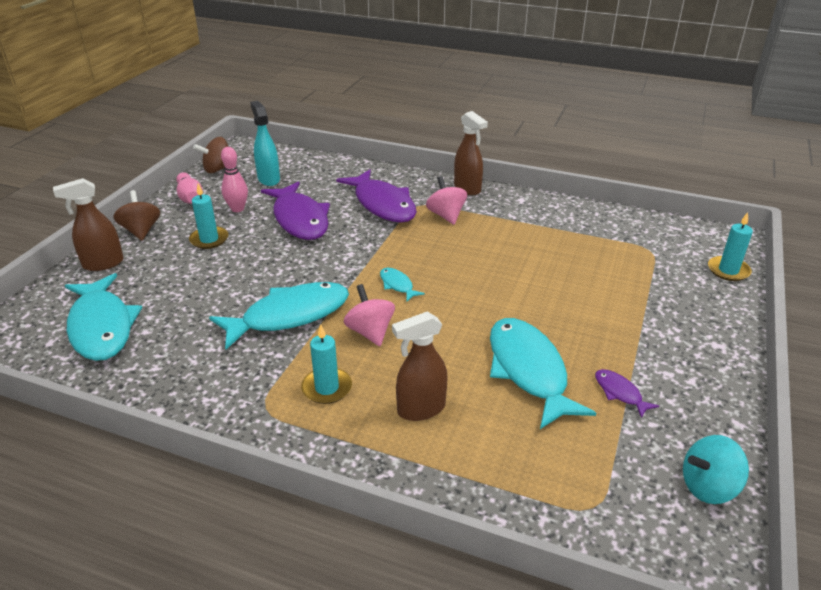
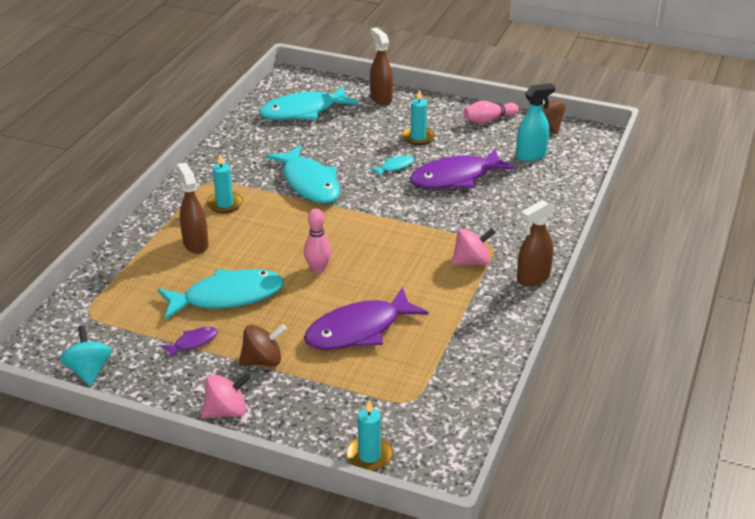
camera: 90 degrees right, 0 degrees up
brown spinning top [113,190,160,241] -> brown spinning top moved to [239,324,287,366]
pink bowling pin [221,147,248,212] -> pink bowling pin moved to [304,208,331,274]
purple fish [336,169,417,223] -> purple fish moved to [304,287,429,350]
pink spinning top [343,284,395,346] -> pink spinning top moved to [202,372,251,418]
turquoise fish [380,268,425,301] -> turquoise fish moved to [370,155,414,176]

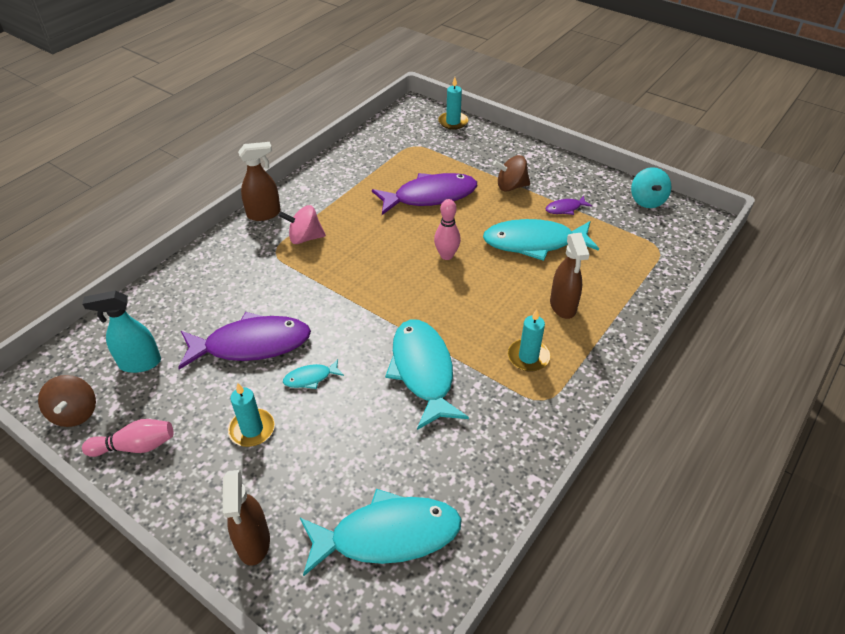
camera: 165 degrees left, 10 degrees up
pink spinning top [202,372,251,418] -> none

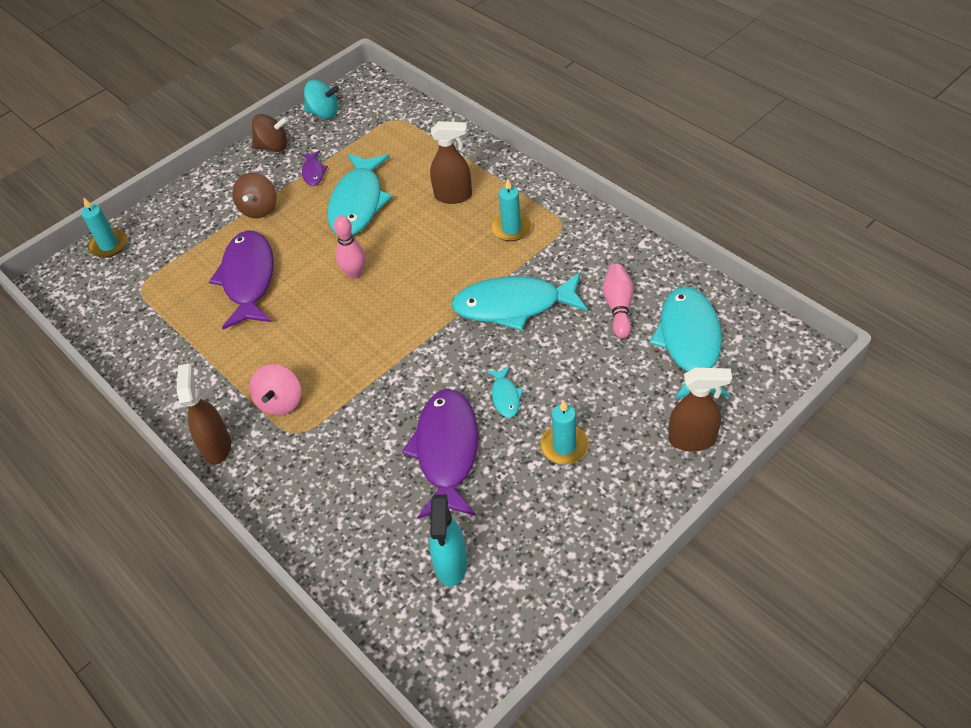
camera: 75 degrees left, 5 degrees up
brown spinning top [38,375,96,427] -> brown spinning top moved to [252,114,288,152]
pink bowling pin [82,419,173,457] -> pink bowling pin moved to [603,264,634,339]

